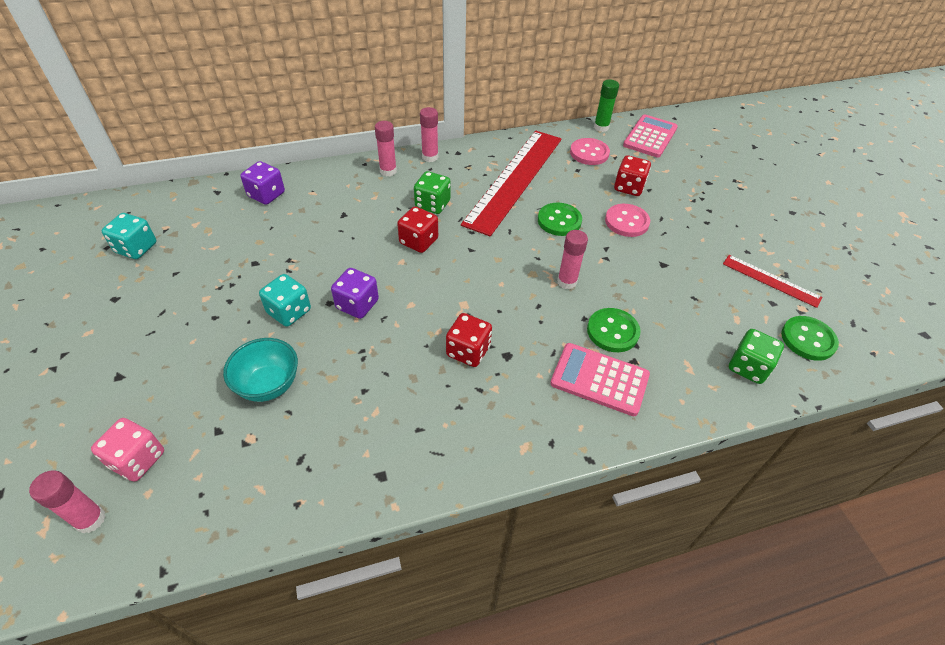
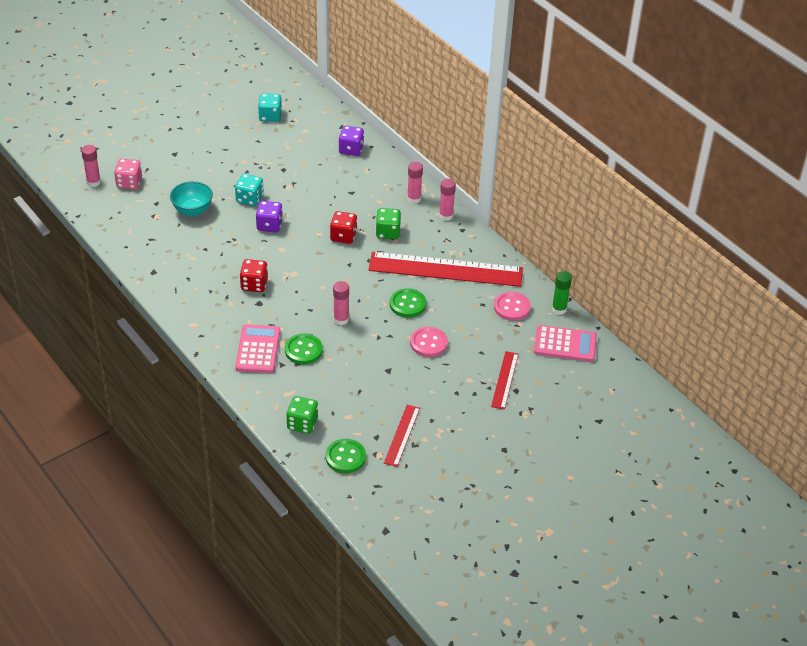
camera: 70 degrees right, 5 degrees down
red dice [614,155,651,196] -> none
none -> red ruler [491,351,519,410]

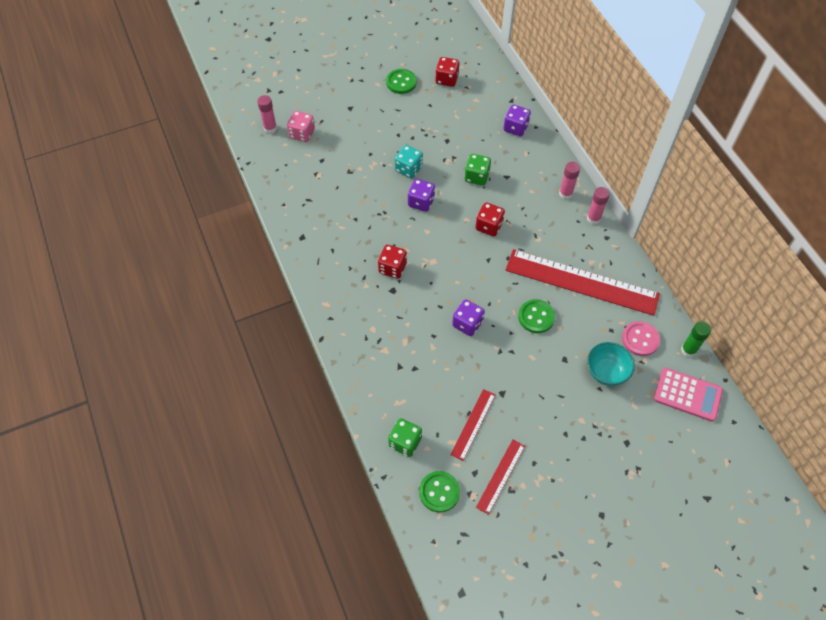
camera: 15 degrees right, 15 degrees up
turquoise bowl [170,181,213,216] -> turquoise bowl moved to [587,342,635,386]
pink calculator [236,324,280,373] -> none
turquoise dice [258,93,282,122] -> red dice [435,57,459,87]
green button [285,334,323,364] -> green button moved to [386,69,417,94]
pink glue stick [333,281,349,325] -> purple dice [452,299,485,336]
green dice [376,208,401,239] -> green dice moved to [464,154,491,186]
pink button [410,327,448,357] -> none
red ruler [491,351,519,410] -> red ruler moved to [451,389,495,461]

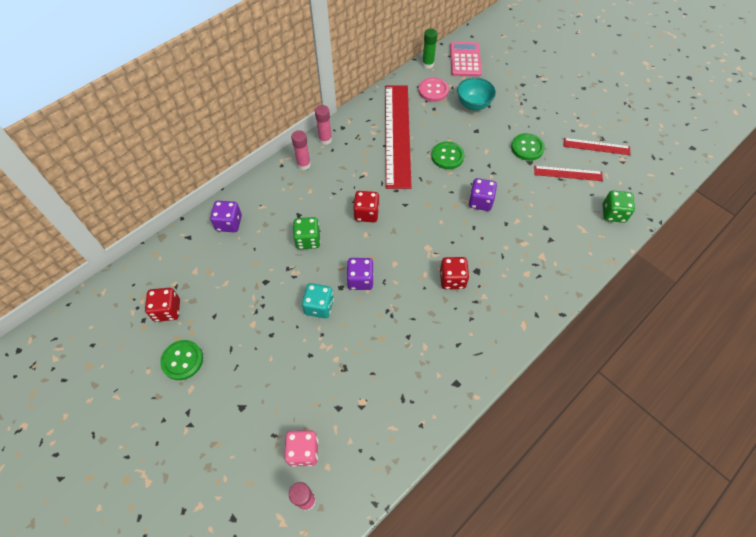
camera: 110 degrees left, 0 degrees up
green button [419,471,460,513] -> green button moved to [511,133,545,161]

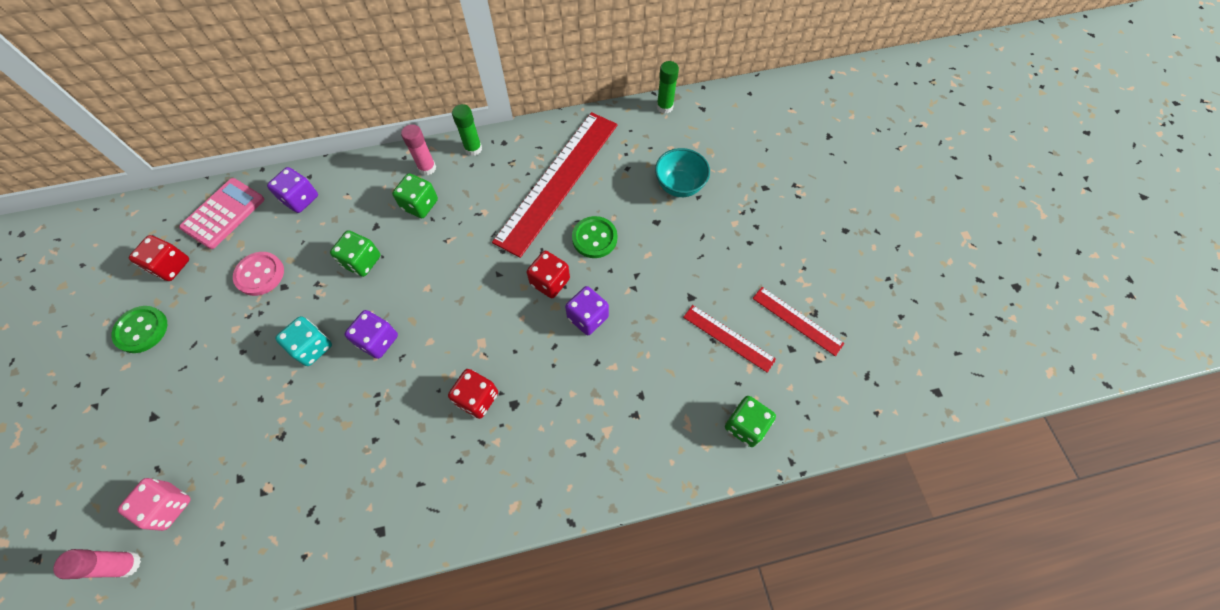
camera: 30 degrees right, 5 degrees up
pink glue stick [315,105,332,145] -> green glue stick [452,104,482,156]
red dice [353,191,379,222] -> red dice moved to [527,251,570,298]
pink button [418,77,449,102] -> pink button moved to [233,252,284,296]
pink calculator [450,42,482,77] -> pink calculator moved to [179,178,264,249]
green button [511,133,545,161] -> none
none -> green dice [392,173,438,218]

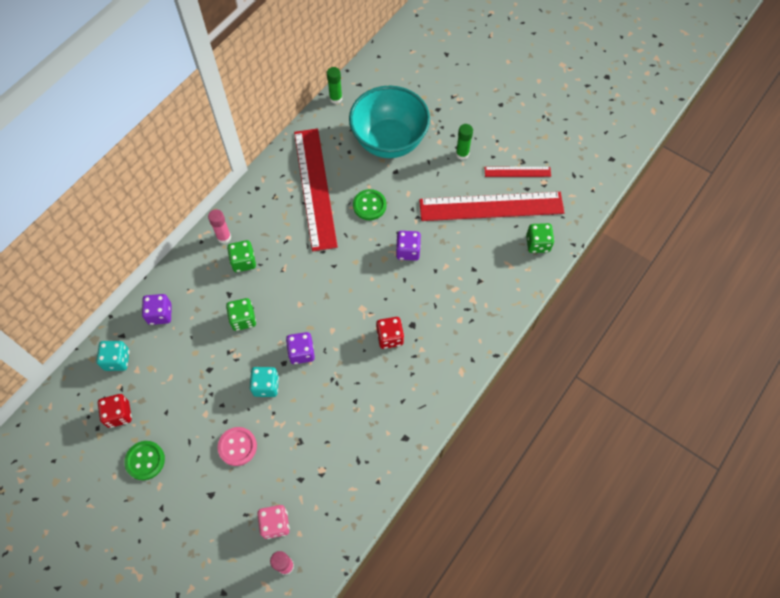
camera: 40 degrees left, 0 degrees up
pink calculator [179,178,264,249] -> turquoise dice [96,341,130,371]
pink button [233,252,284,296] -> pink button moved to [218,427,257,466]
green glue stick [452,104,482,156] -> green glue stick moved to [456,124,473,160]
red dice [527,251,570,298] -> none
turquoise bowl [655,148,710,197] -> turquoise bowl [349,86,430,158], size x1.98
red ruler [683,305,776,373] -> red ruler [419,192,565,221], size x2.12

